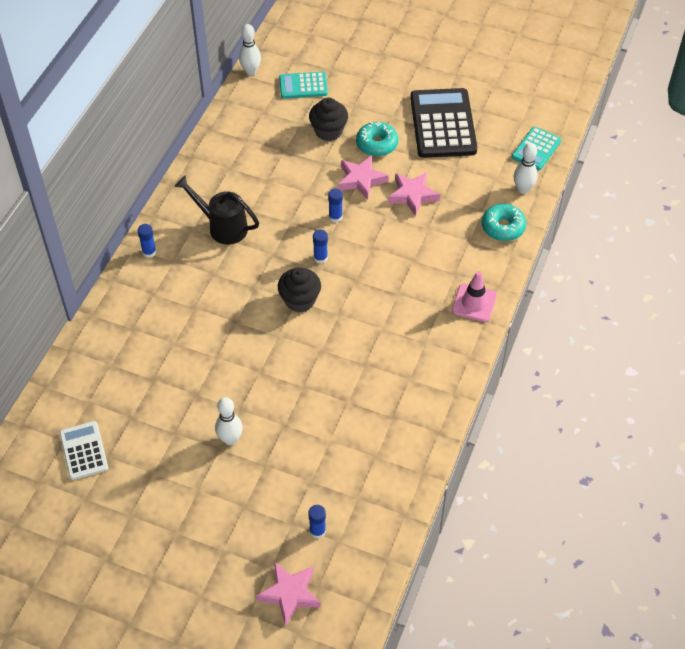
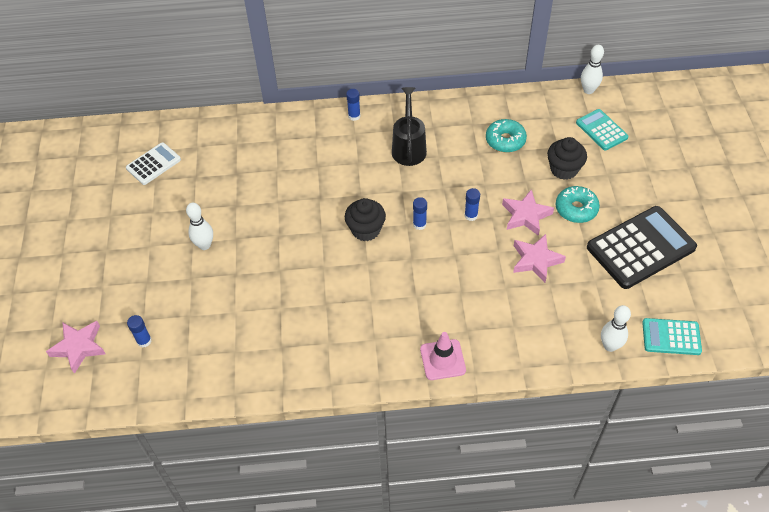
camera: 65 degrees right, 0 degrees up
turquoise donut [482,204,526,241] -> turquoise donut moved to [486,119,527,153]

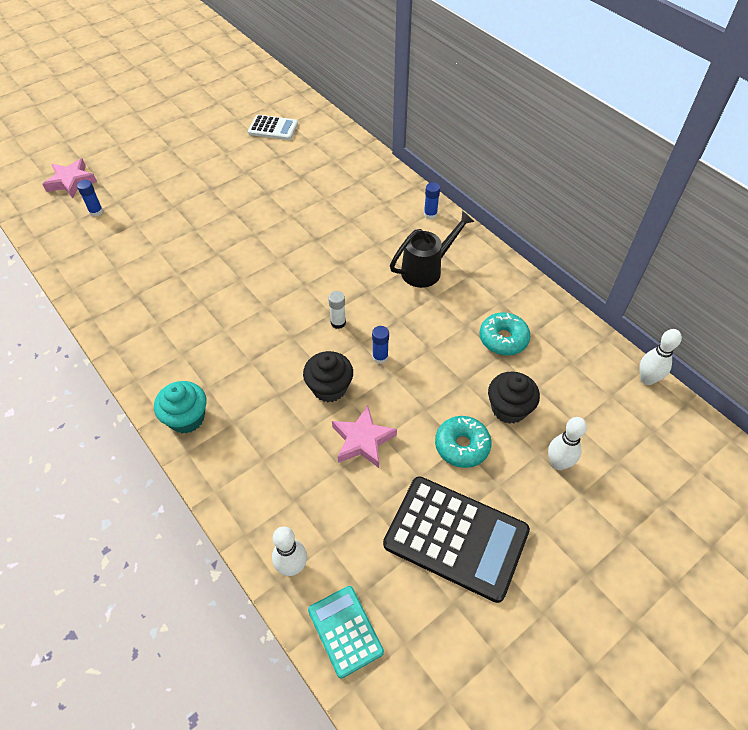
camera: 55 degrees right, 0 degrees up
white bowling pin [186,203,213,250] -> white bowling pin moved to [548,417,587,470]
black cupcake [345,198,386,241] -> black cupcake moved to [303,351,353,402]
blue glue stick [413,197,427,230] -> white glue stick [328,291,346,329]
pink traffic cone [420,332,466,380] -> turquoise cupcake [154,381,207,434]
pink star [502,189,554,236] -> none
turquoise calculator [576,109,628,151] -> none

